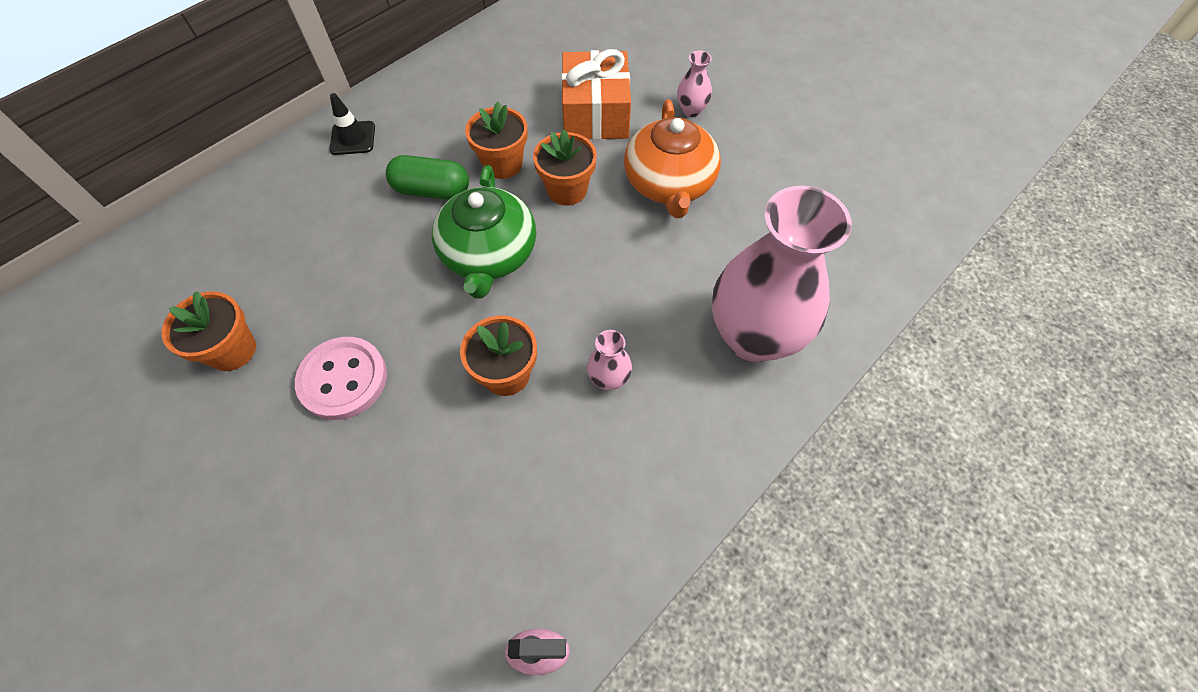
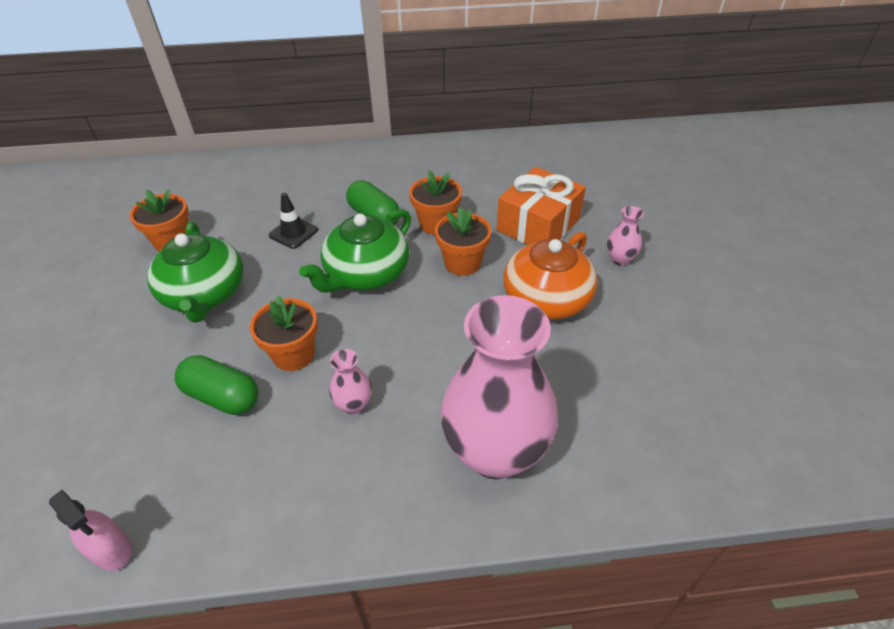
camera: 40 degrees right, 15 degrees down
pink button [295,337,387,420] -> green teapot [147,221,244,323]
black traffic cone [329,93,375,155] -> black traffic cone moved to [269,193,318,249]
none -> green capsule [175,355,259,415]

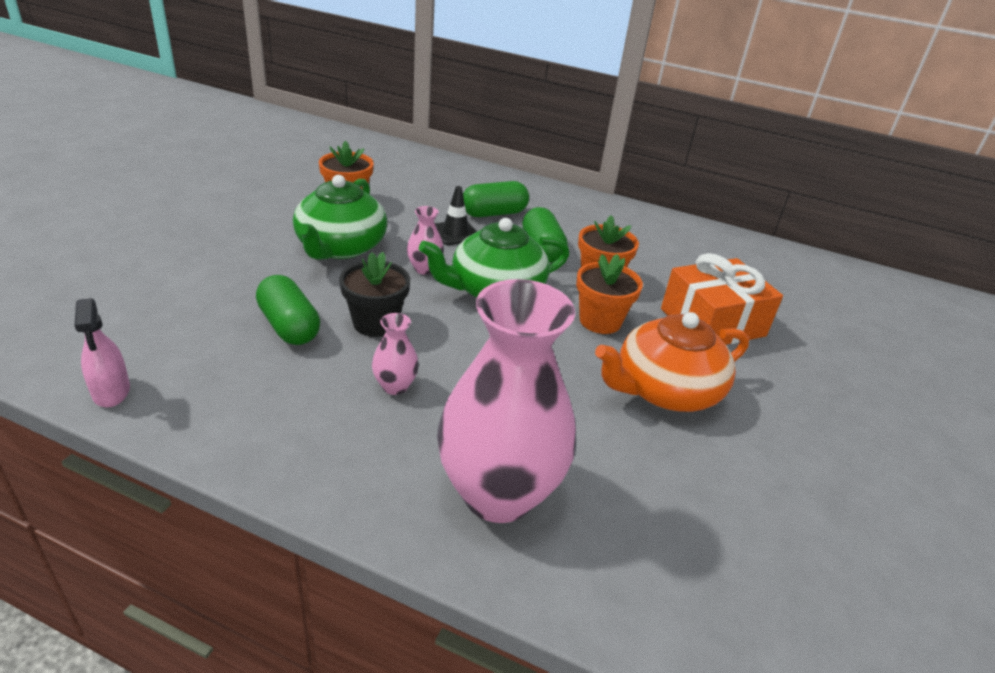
camera: 25 degrees right, 10 degrees down
orange flower pot [250,295,318,371] -> black flower pot [339,252,410,337]
pink vase [607,206,644,266] -> pink vase moved to [407,206,444,275]
none -> green capsule [463,181,529,217]

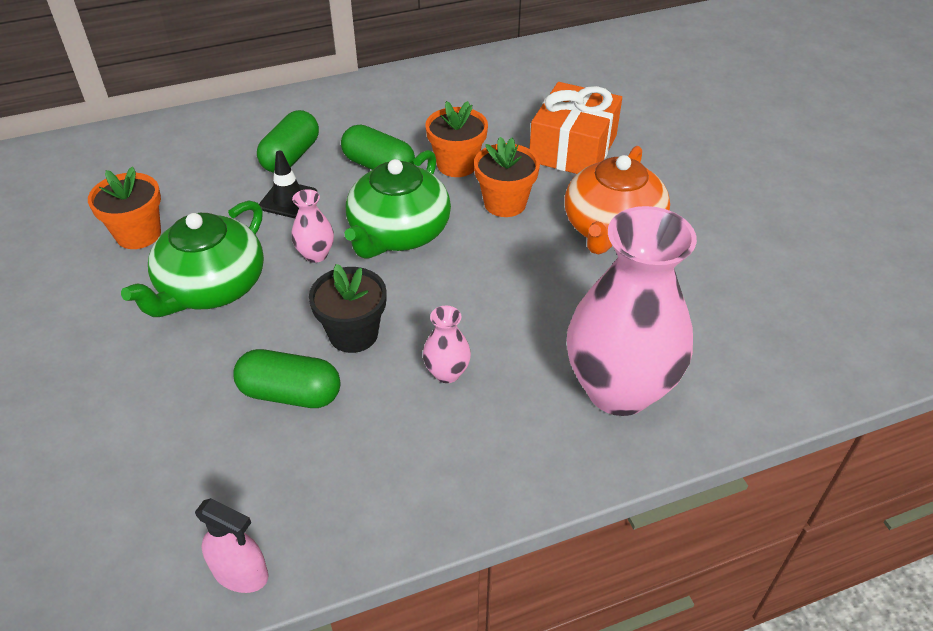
camera: 40 degrees left, 10 degrees up
green teapot [293,175,387,260] -> green teapot turned 60 degrees clockwise [121,200,264,317]

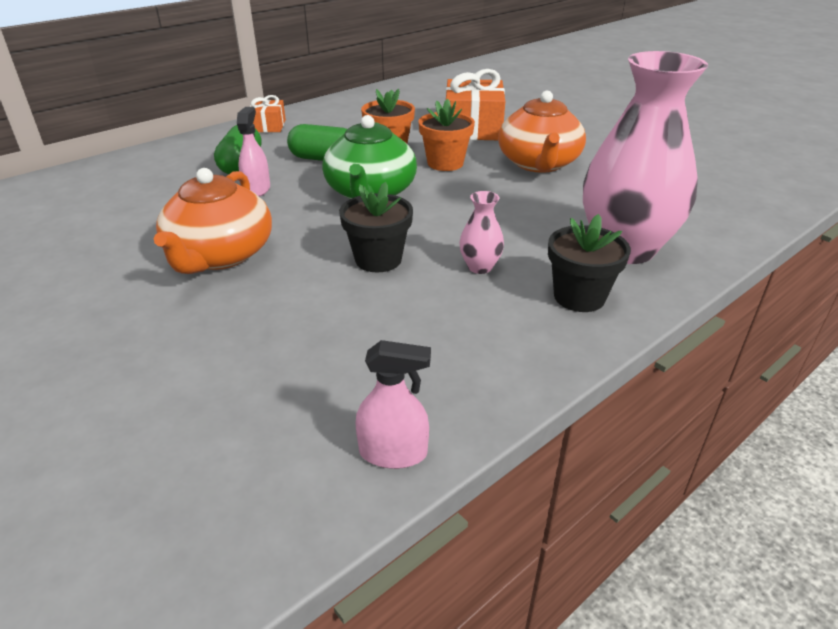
camera: 20 degrees left, 10 degrees down
orange flower pot [88,166,161,249] -> none
green teapot [121,200,264,317] -> orange teapot [154,168,272,274]
green capsule [233,349,340,408] -> none
black traffic cone [259,150,317,218] -> pink spray bottle [237,107,270,197]
pink vase [291,189,334,263] -> none
none -> orange gift [250,95,286,132]
none -> black flower pot [548,214,631,312]

